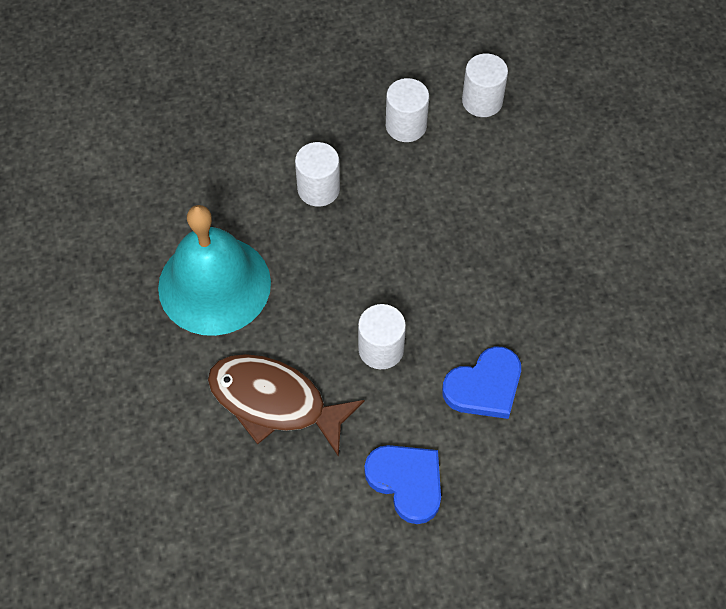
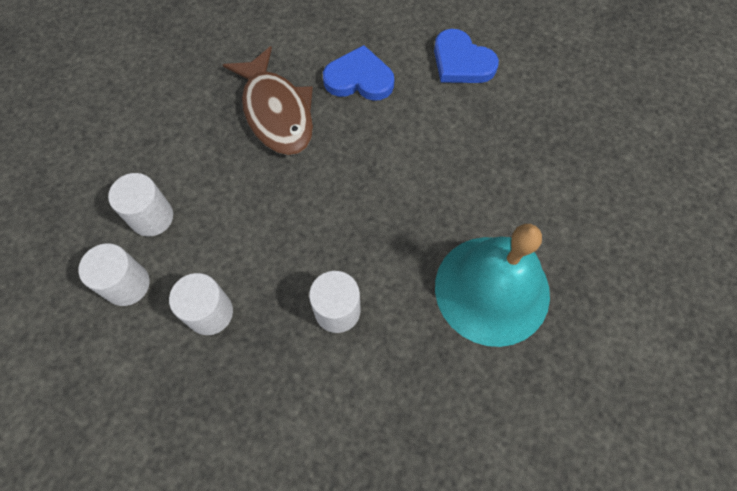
camera: 140 degrees left, 5 degrees up
brown fish [208,354,365,457] -> brown fish moved to [223,46,313,155]
white cylinder [358,304,406,369] -> white cylinder moved to [108,173,173,236]
blue heart [364,445,441,524] -> blue heart turned 45 degrees counterclockwise [434,29,499,83]

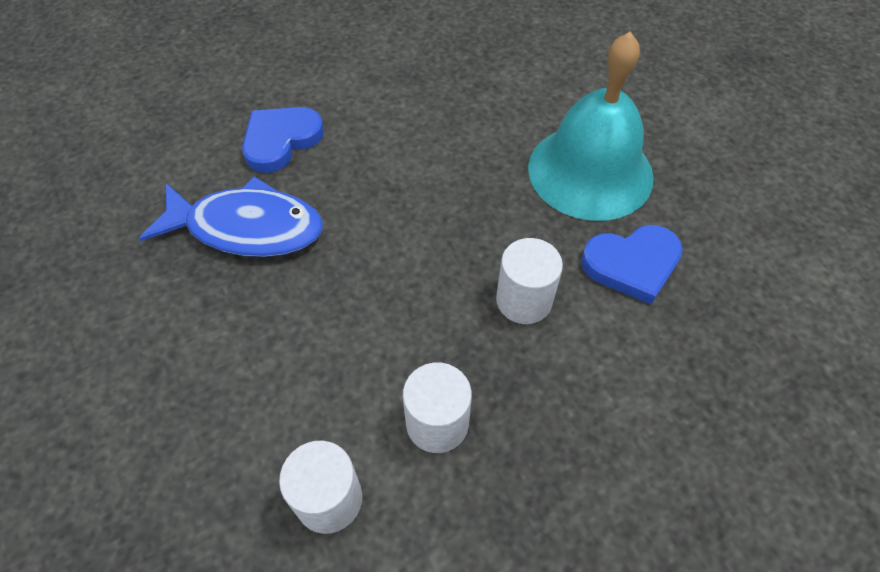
camera: 55 degrees left, 10 degrees down
white cylinder [108,173,173,236] -> none
brown fish [223,46,313,155] -> blue fish [139,176,323,257]
blue heart [434,29,499,83] -> blue heart moved to [581,225,683,304]

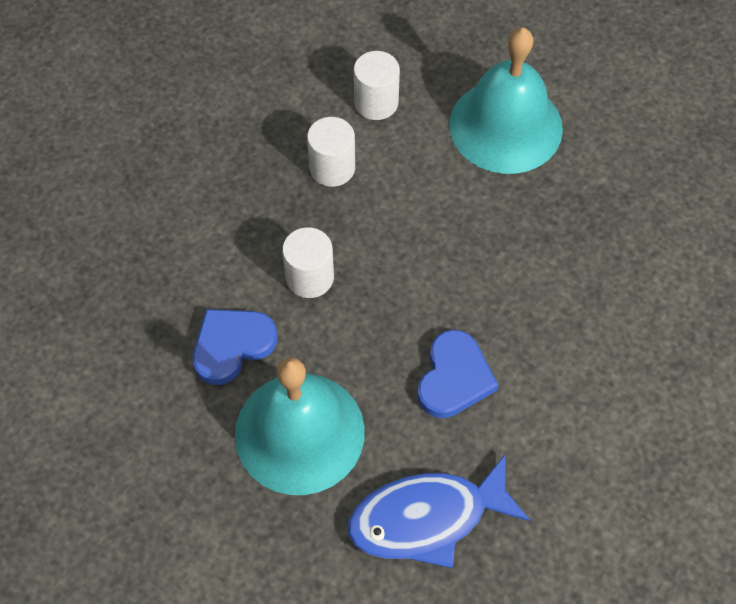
camera: 155 degrees right, 5 degrees up
blue fish [139,176,323,257] -> blue fish moved to [348,454,530,568]
blue heart [242,107,324,173] -> blue heart moved to [417,330,498,418]
none -> turquoise bell [449,27,563,174]

